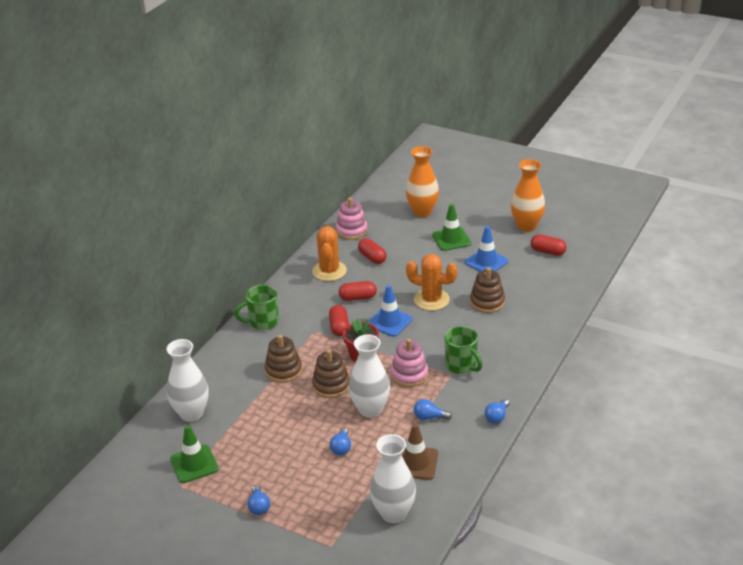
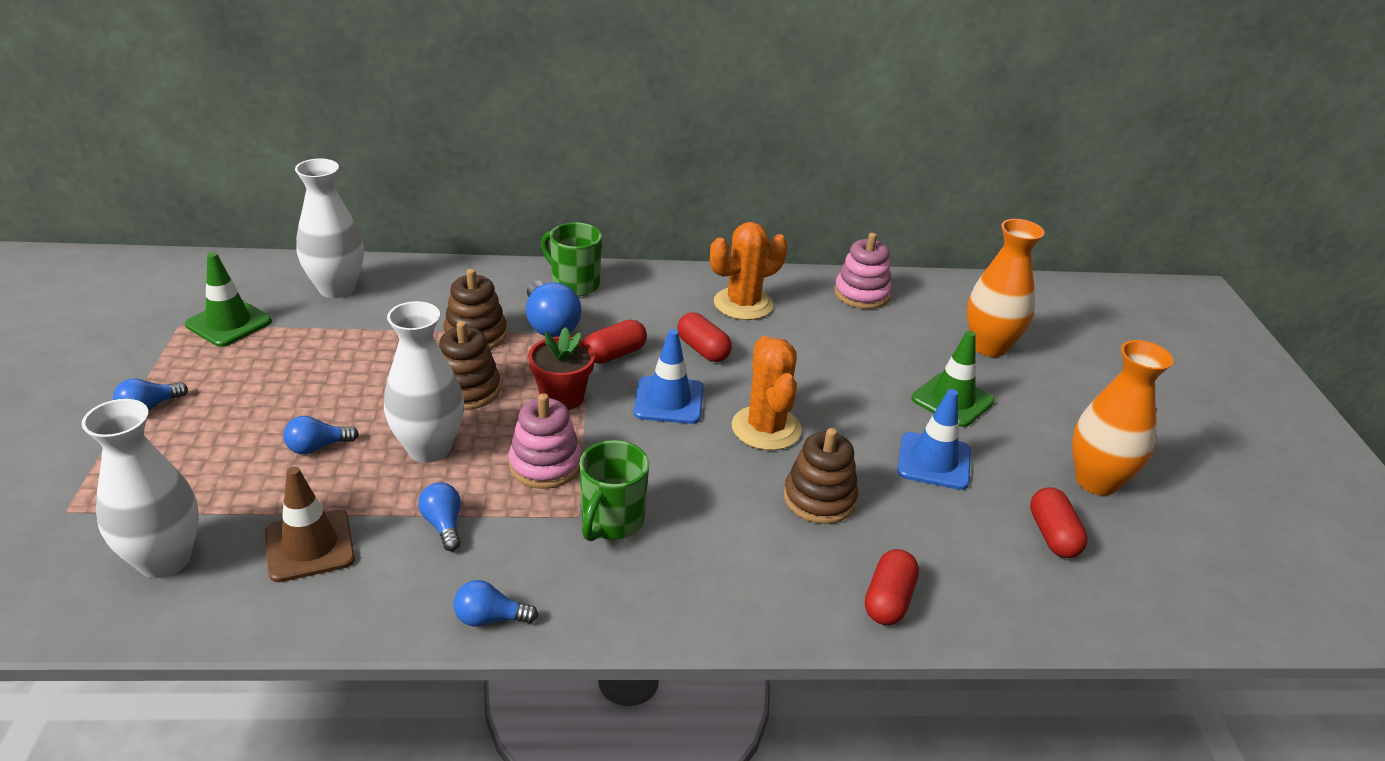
camera: 55 degrees right, 0 degrees up
red capsule [358,238,387,264] -> red capsule moved to [865,549,919,625]
none -> blue light bulb [526,281,581,337]

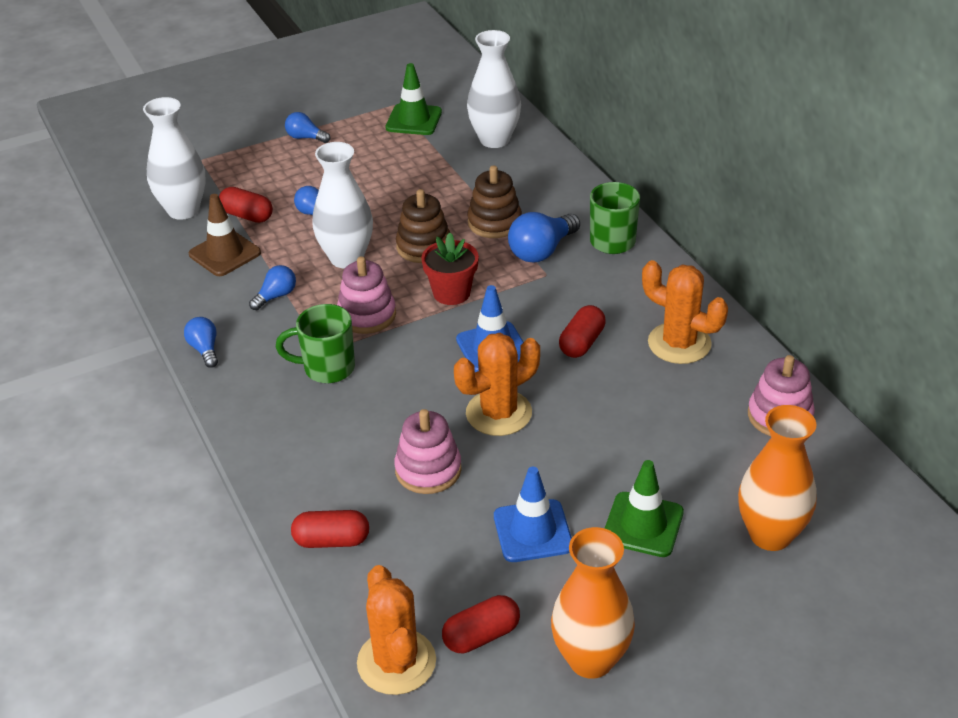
camera: 70 degrees right, 5 degrees up
red capsule [585,320,647,364] -> red capsule moved to [219,187,273,223]
brown stacking toy [784,428,858,524] -> pink stacking toy [394,409,462,494]
none -> orange cactus [357,565,436,695]

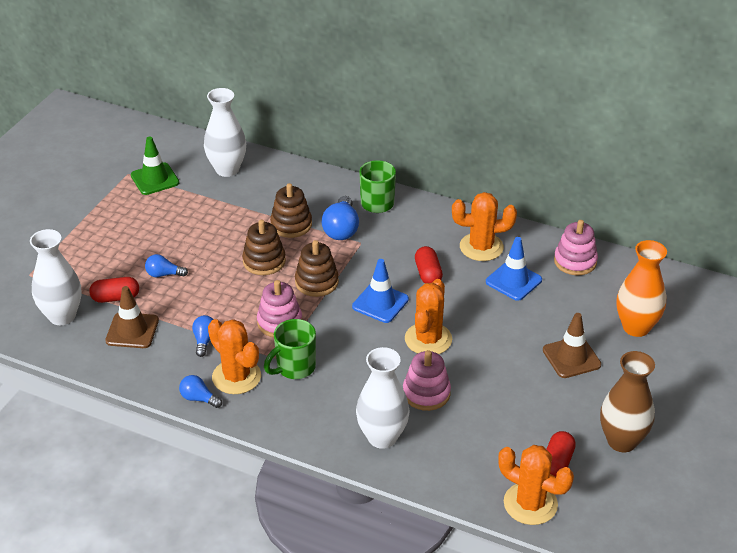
camera: 40 degrees left, 0 degrees up
blue light bulb [285,112,331,143] -> none
red capsule [291,510,369,548] -> none
white vase [312,142,373,268] -> white vase moved to [356,347,410,449]
red flower pot [421,233,479,305] -> brown stacking toy [295,240,339,297]
blue traffic cone [494,467,572,562] -> blue traffic cone moved to [486,237,542,301]
orange vase [551,527,635,679] -> brown vase [600,351,655,452]
green traffic cone [605,460,684,557] -> brown traffic cone [543,313,601,378]
none -> orange cactus [208,319,261,394]

